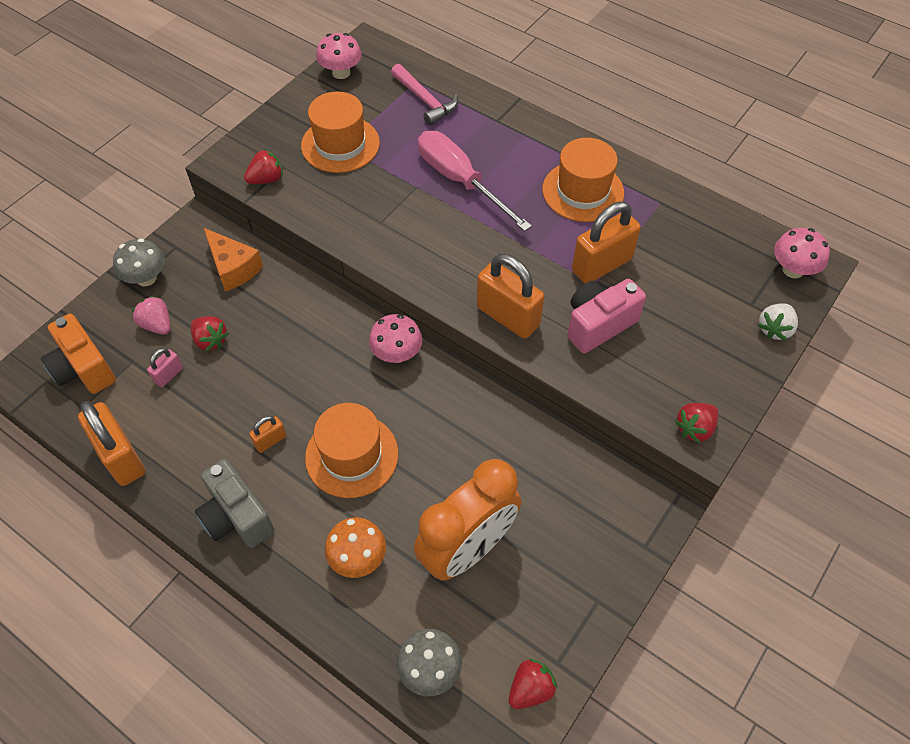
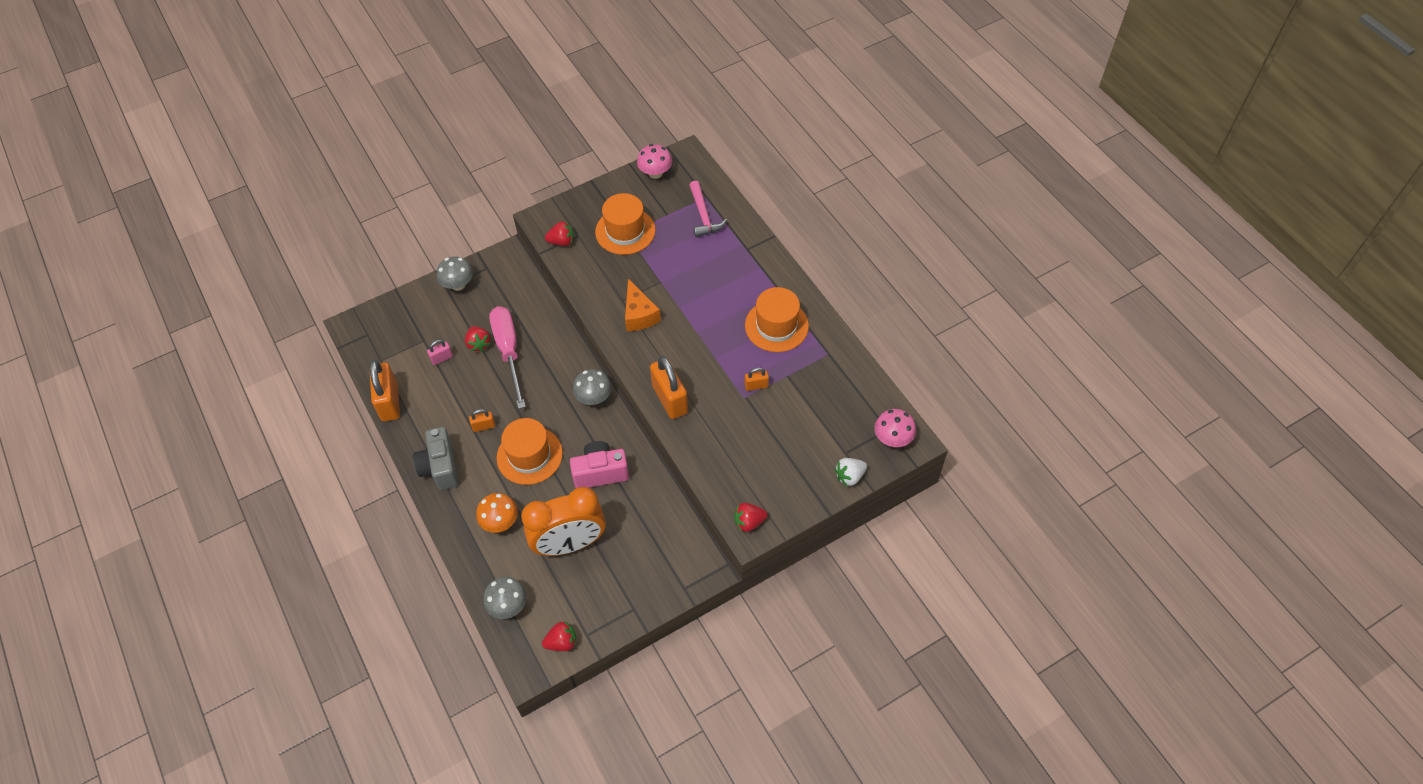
camera: 25 degrees right, 0 degrees up
orange camera [41,314,116,394] -> none
pink strawberry [132,296,170,335] -> none
orange cheese [204,228,263,292] -> orange cheese moved to [625,279,661,331]
pink mushroom [369,314,422,363] -> grey mushroom [573,369,612,405]
pink screwdriver [418,131,532,231] -> pink screwdriver moved to [489,306,526,409]
pink camera [567,279,646,354] -> pink camera moved to [570,441,629,488]
orange padlock [572,202,641,283] -> orange padlock [745,367,769,391], size x0.48

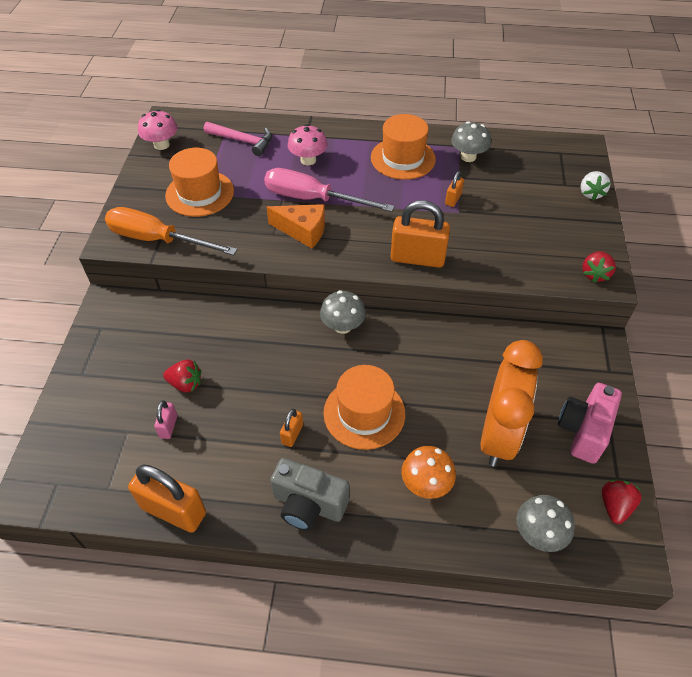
camera: 55 degrees left, 5 degrees down
grey mushroom [436,256,473,291] -> grey mushroom moved to [451,121,491,162]
pink screwdriver [489,306,526,409] -> pink screwdriver moved to [264,168,395,212]
red strawberry [545,221,574,246] -> orange screwdriver [105,207,238,256]
pink camera [570,441,629,488] -> pink camera moved to [558,383,622,464]
pink mushroom [874,409,916,447] -> pink mushroom moved to [288,124,327,165]

